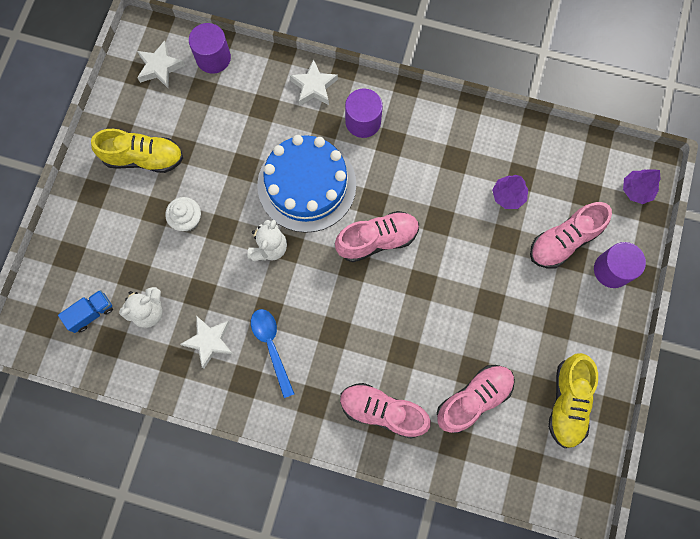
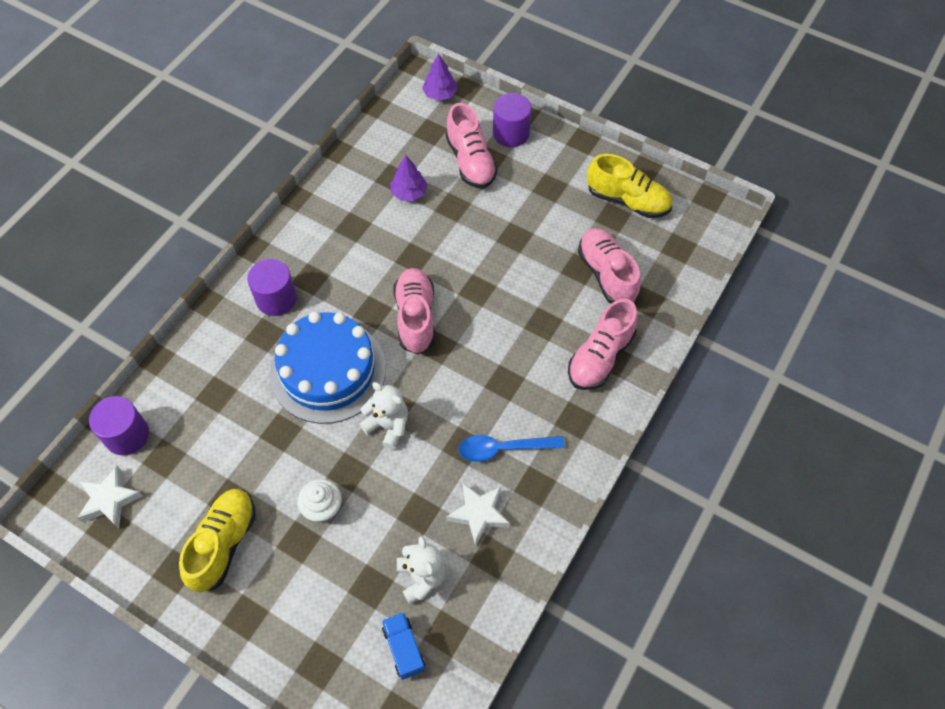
camera: 75 degrees left, 15 degrees down
white star [289,59,338,106] -> none

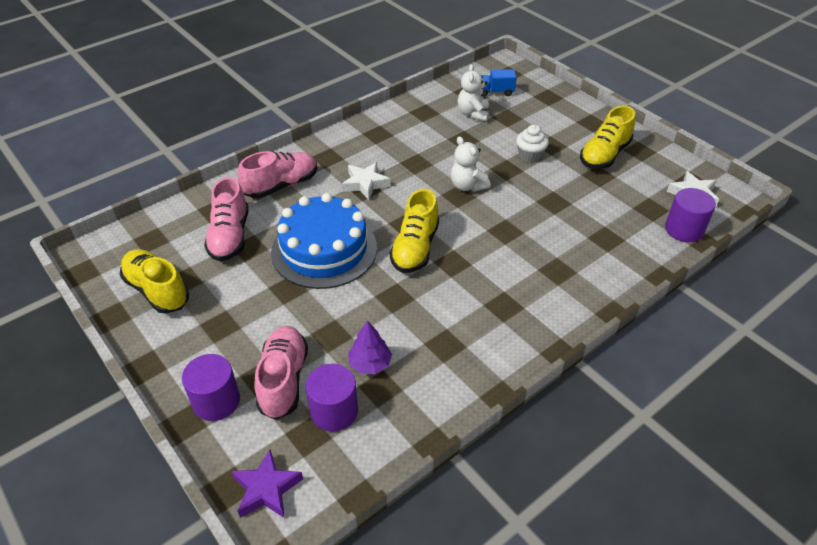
camera: 160 degrees left, 15 degrees down
purple cylinder [247,259,297,316] -> purple cylinder moved to [306,364,358,432]
blue cake [270,311,386,424] -> blue cake moved to [271,193,377,289]
blue truck [382,612,425,680] -> blue truck turned 90 degrees clockwise [481,69,517,97]
pink shoe [394,268,435,354] -> yellow shoe [390,189,439,273]
purple tree [422,54,457,101] -> purple star [231,449,303,518]
white star [446,483,510,546] -> white star moved to [342,162,391,200]
blue spoon [458,435,565,462] -> none

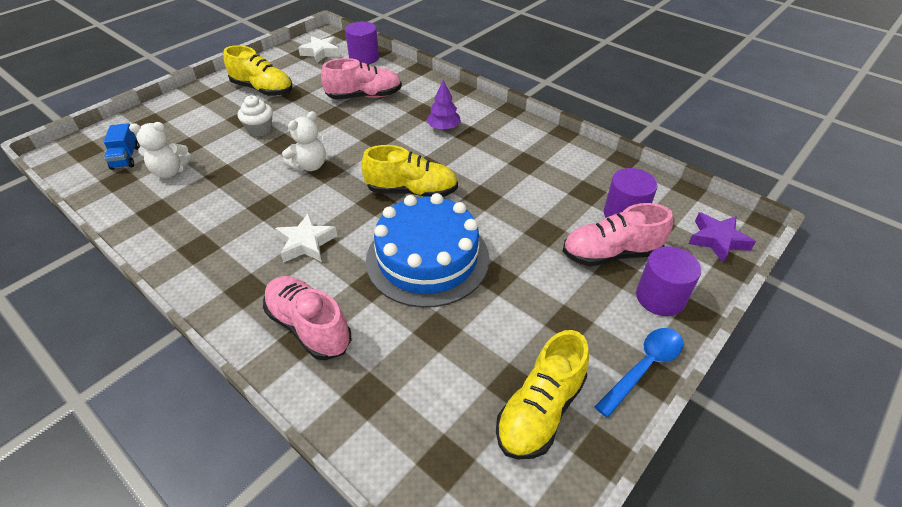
camera: 100 degrees left, 0 degrees up
pink shoe [204,177,249,261] -> pink shoe moved to [321,58,402,100]
purple tree [348,321,392,374] -> purple tree moved to [426,80,461,130]
none -> blue spoon [594,328,683,418]

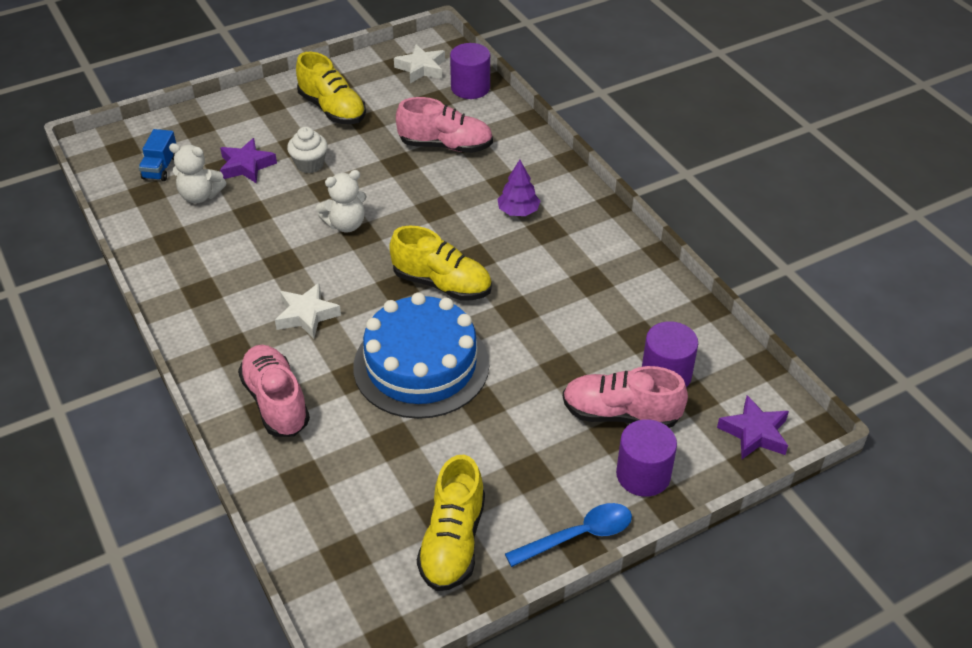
camera: 20 degrees right, 0 degrees up
yellow shoe [496,330,589,460] -> yellow shoe turned 45 degrees counterclockwise [417,455,485,591]
none -> purple star [220,138,277,184]

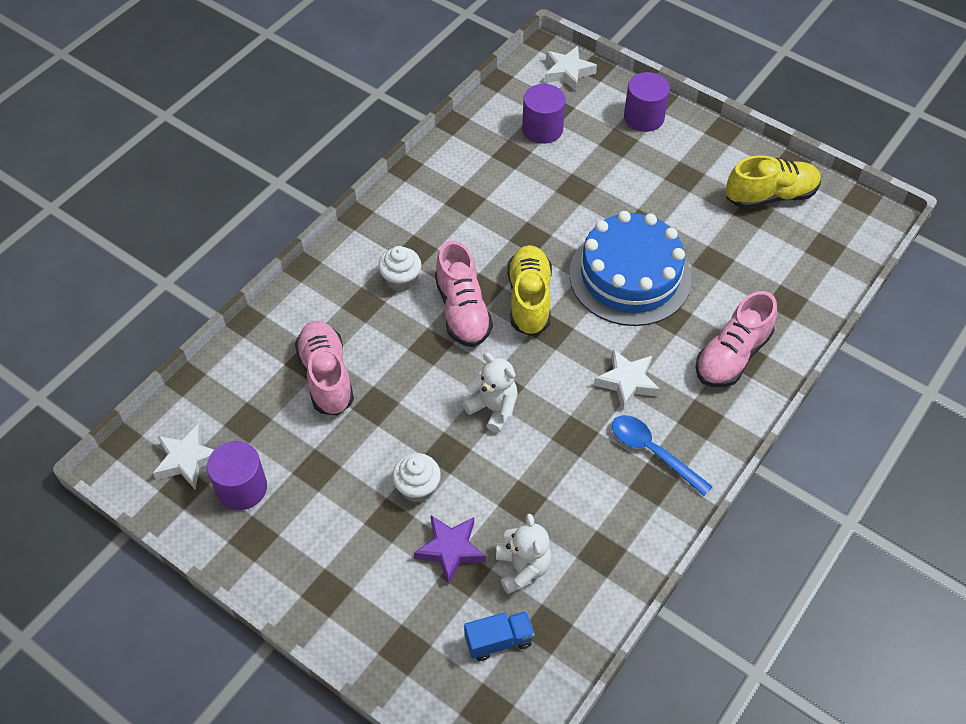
camera: 115 degrees left, 10 degrees up
yellow shoe [296,52,366,124] -> none
purple cylinder [450,43,490,99] -> purple cylinder moved to [207,441,267,510]
purple tree [498,160,540,216] -> white cupcake [378,246,422,292]
blue spoon [505,503,632,567] -> blue spoon moved to [612,415,713,496]
pink shoe [563,366,688,428] -> pink shoe moved to [435,241,493,347]
purple star [717,395,789,459] -> white star [544,46,597,91]

